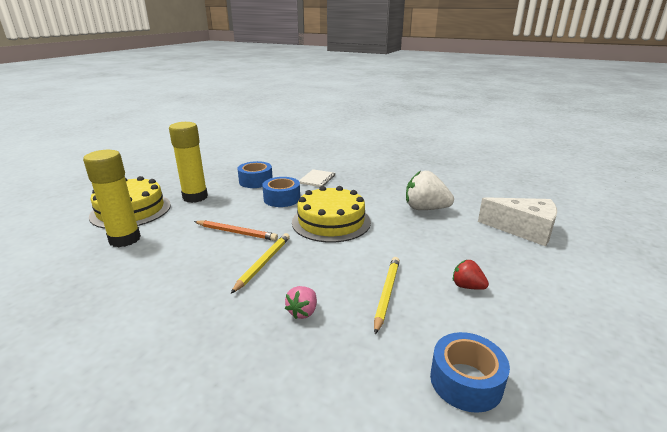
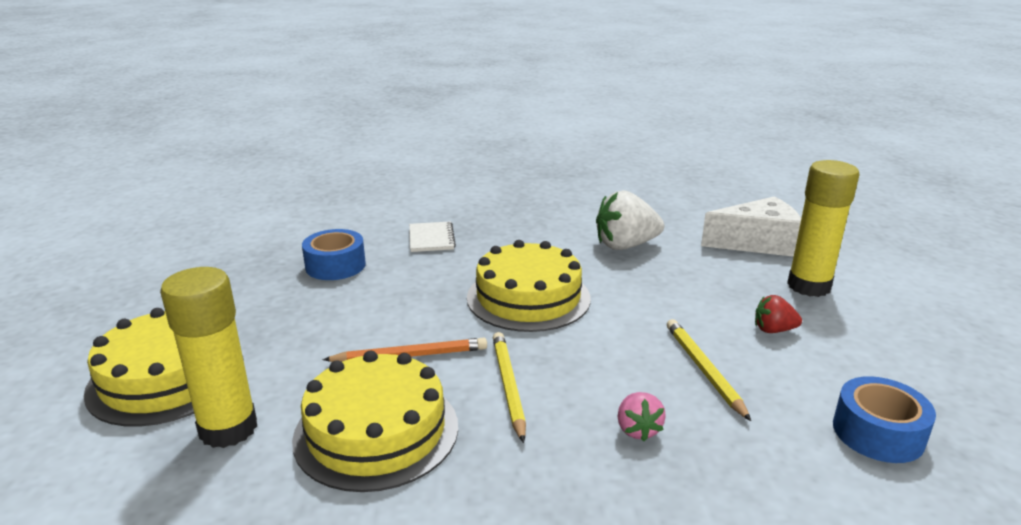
camera: 30 degrees left, 0 degrees up
yellow glue stick [169,122,208,203] -> yellow glue stick moved to [787,160,860,297]
blue tape [262,177,300,207] -> none
none -> yellow cake [292,351,458,492]

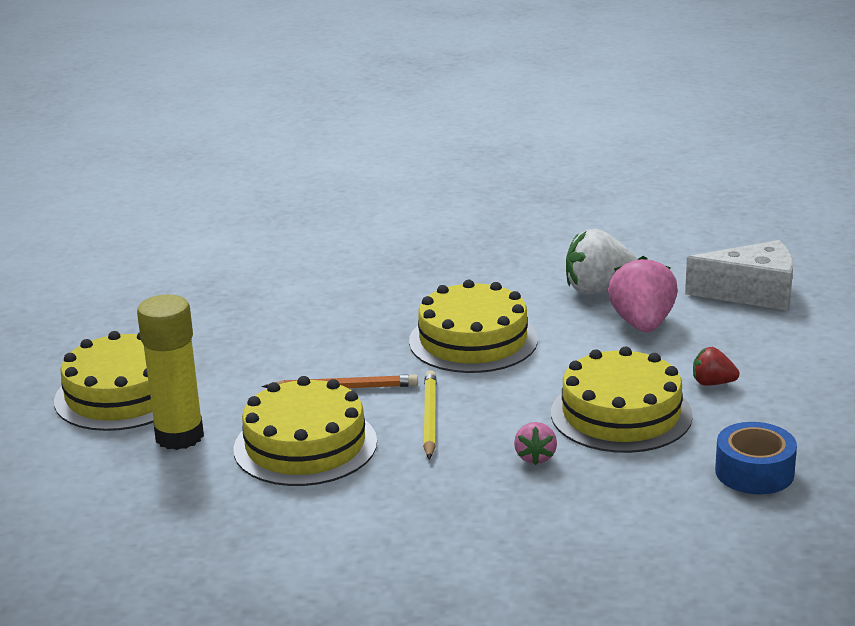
camera: 10 degrees right, 0 degrees up
blue tape [302,229,366,280] -> none
white notebook [409,222,456,252] -> none
yellow pencil [667,319,751,421] -> yellow cake [551,347,693,453]
yellow glue stick [787,160,860,297] -> none
none -> pink strawberry [608,256,678,332]

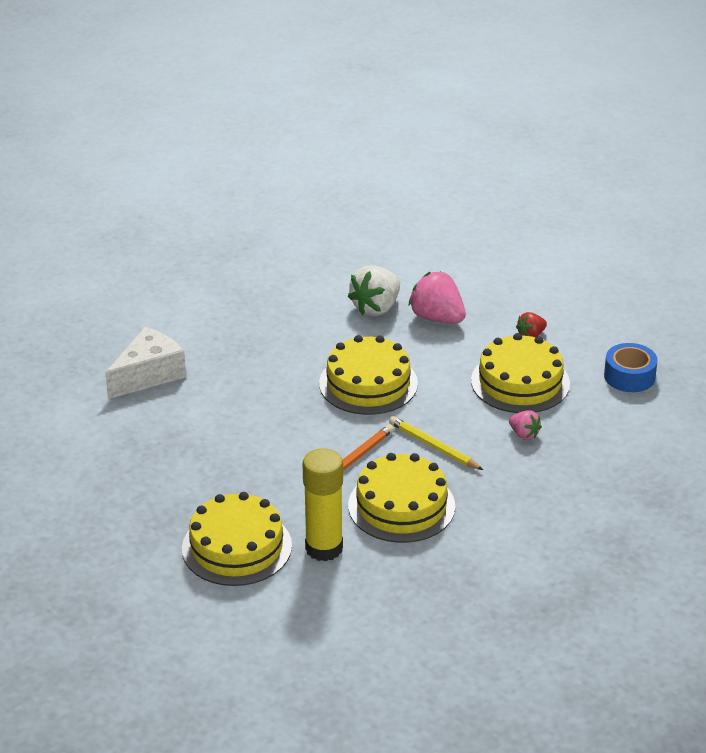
camera: 50 degrees left, 10 degrees up
white cheese [685,240,793,311] -> white cheese moved to [105,327,186,399]

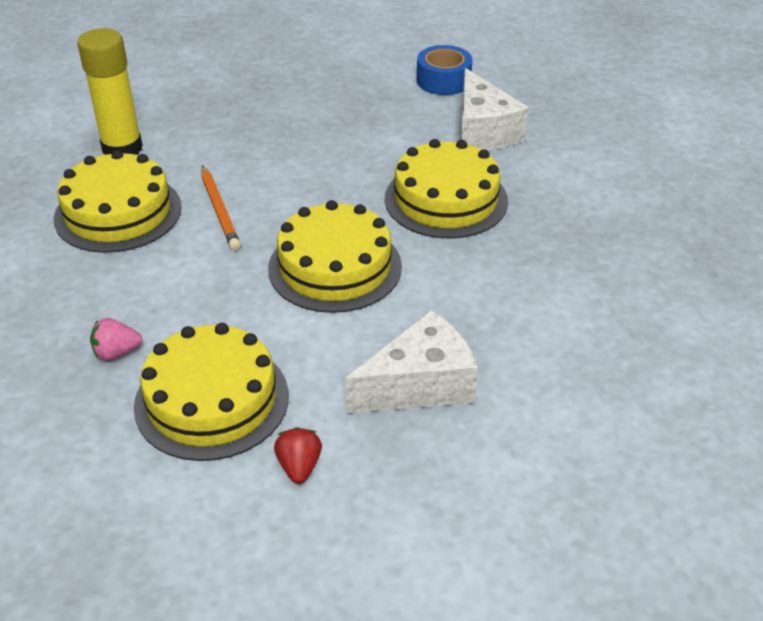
camera: 120 degrees right, 5 degrees up
yellow cake [182,492,292,586] -> yellow cake moved to [385,139,508,239]
white strawberry [348,265,400,316] -> none
yellow pencil [389,416,483,470] -> none
pink strawberry [408,271,466,323] -> white cheese [345,310,478,413]
blue tape [604,343,658,392] -> blue tape moved to [417,45,473,95]

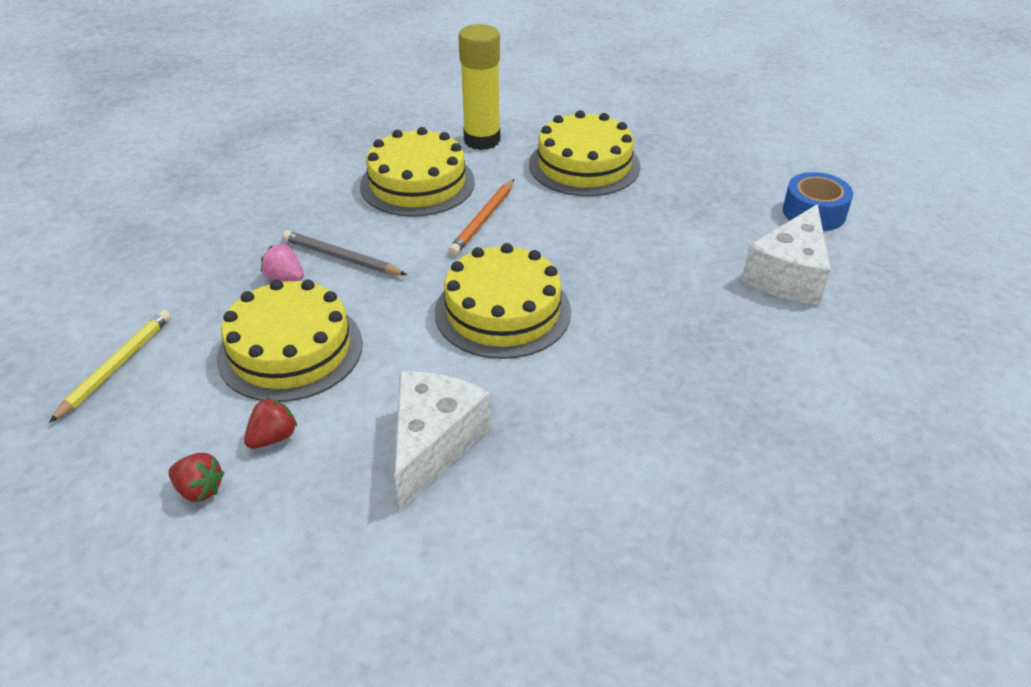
camera: 45 degrees right, 0 degrees up
white cheese [345,310,478,413] -> white cheese turned 90 degrees counterclockwise [394,371,491,511]
yellow cake [385,139,508,239] -> yellow cake moved to [529,110,640,196]
none -> yellow pencil [49,310,171,423]
none -> red strawberry [168,453,225,502]
none -> grey pencil [282,230,407,275]

